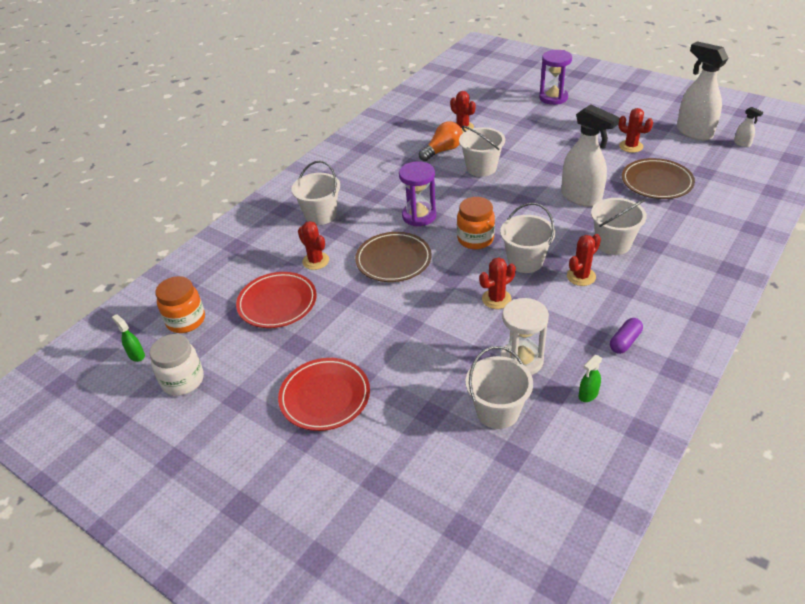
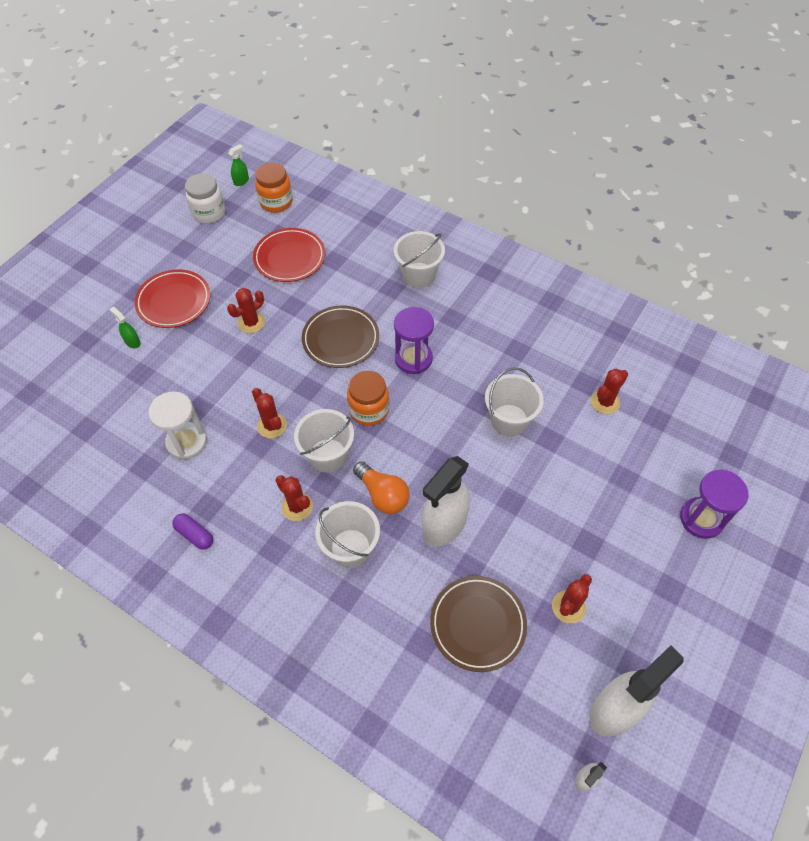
camera: 85 degrees right, 15 degrees up
red cactus [298,221,329,270] -> red cactus moved to [227,288,265,333]
orange light bulb [419,121,462,161] -> orange light bulb moved to [353,461,410,514]
white bucket [466,346,533,429] -> none
green spray bottle [578,355,603,402] -> green spray bottle moved to [109,307,141,348]

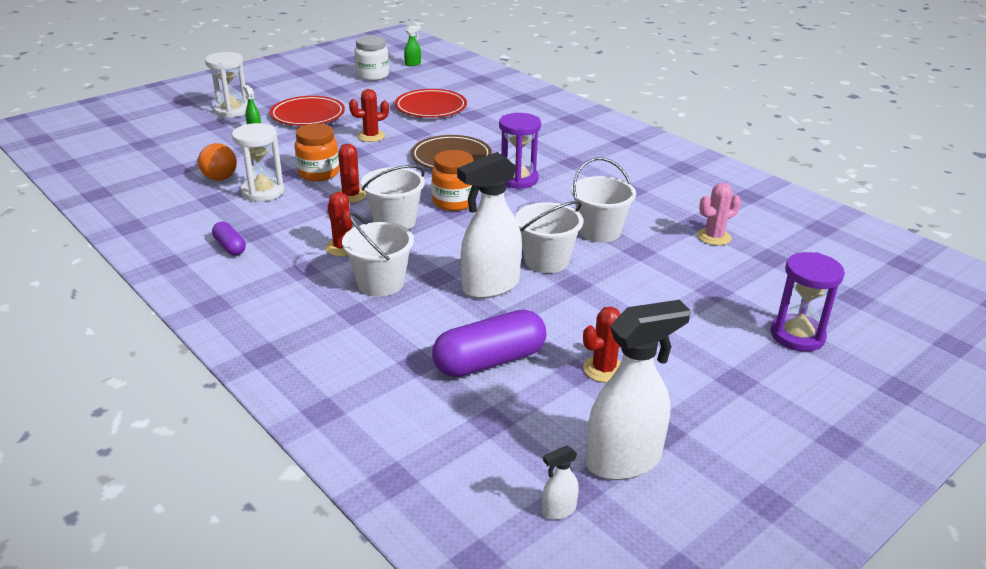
camera: 15 degrees right, 25 degrees down
orange jar [255,163,293,213] -> orange jar moved to [295,124,339,181]
orange light bulb [353,461,410,514] -> orange light bulb moved to [198,143,237,181]
white bucket [394,231,445,288] -> white bucket moved to [515,201,583,273]
brown plate [430,576,527,672] -> purple capsule [432,310,546,377]
red cactus [591,369,628,414] -> pink cactus [697,183,741,246]
none -> white hourglass [205,52,248,118]

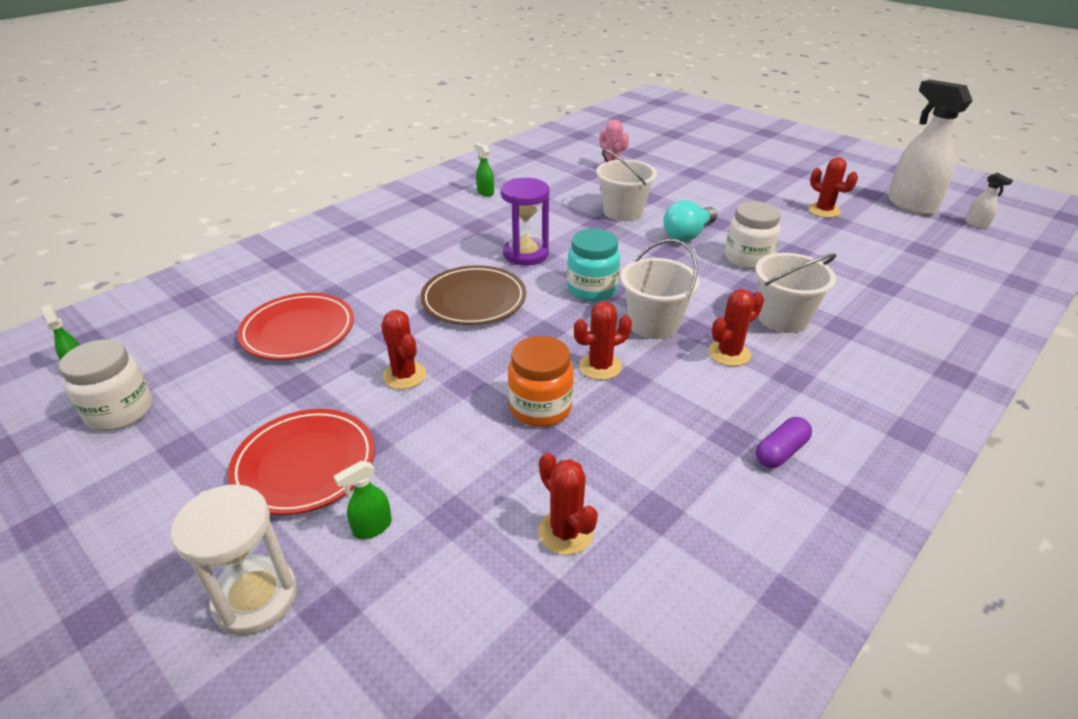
camera: 95 degrees left, 5 degrees up
orange light bulb [198,143,237,181] -> red cactus [538,453,598,555]
white hourglass [232,123,284,202] -> none
orange jar [431,150,473,211] -> turquoise jar [567,229,620,301]
purple capsule [432,310,546,377] -> none
white spray bottle [457,152,522,299] -> white jar [725,201,781,269]
white bucket [515,201,583,273] -> turquoise light bulb [663,200,718,241]
purple hourglass [771,252,845,352] -> none
none -> green spray bottle [474,143,494,196]

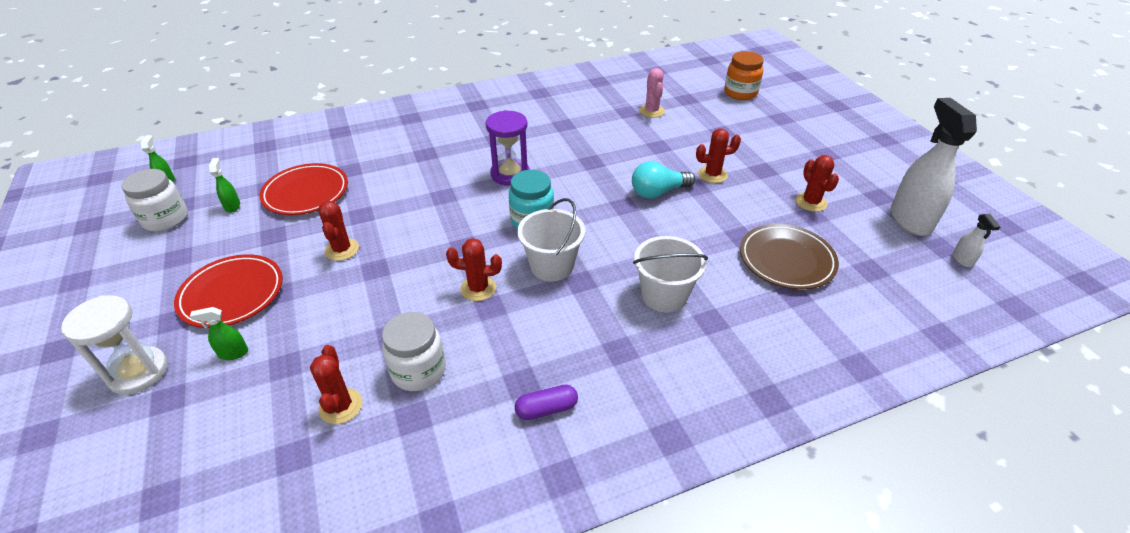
camera: 25 degrees right, 5 degrees up
brown plate [420,265,526,325] -> brown plate moved to [740,224,839,290]
green spray bottle [474,143,494,196] -> green spray bottle moved to [209,158,240,213]
orange jar [508,336,574,427] -> orange jar moved to [724,51,764,100]
white bucket [596,149,657,221] -> none
red cactus [709,289,764,366] -> red cactus moved to [696,128,741,183]
white jar [725,201,781,269] -> white jar moved to [382,312,446,391]

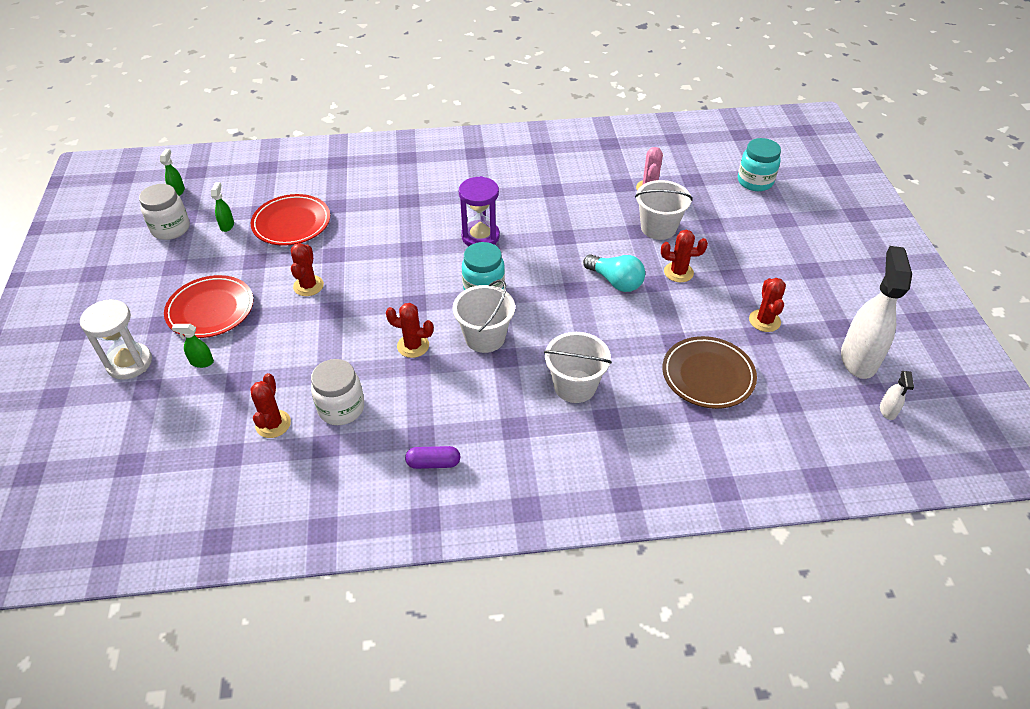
camera: 15 degrees right, 5 degrees up
turquoise light bulb [632,161,695,199] -> turquoise light bulb turned 135 degrees counterclockwise [583,254,645,292]
orange jar [724,51,764,100] -> turquoise jar [738,138,781,191]
none -> white bucket [635,180,693,240]

